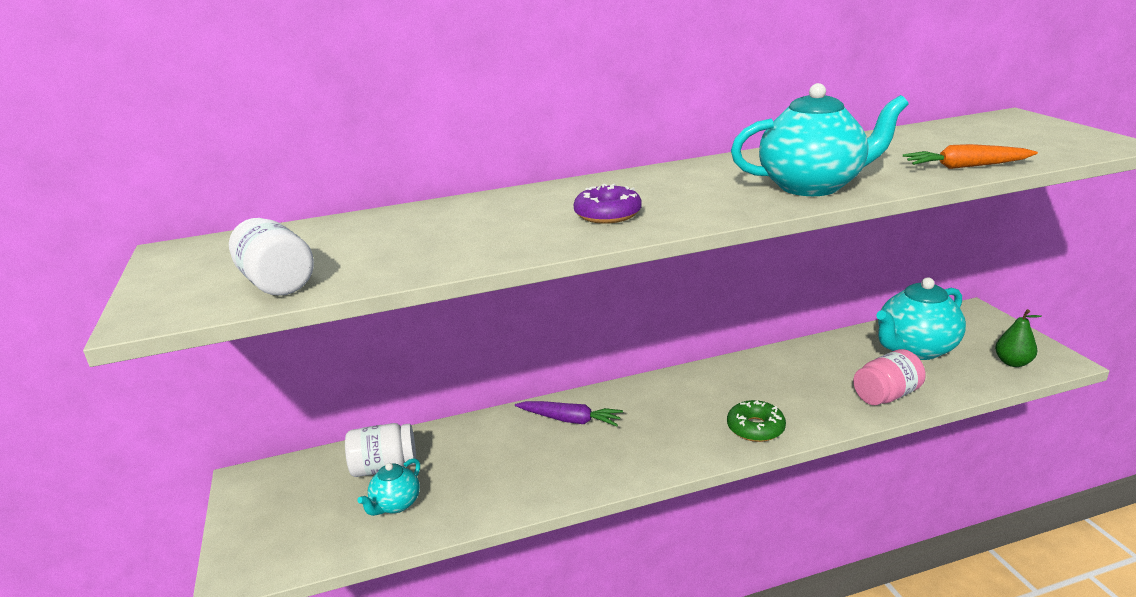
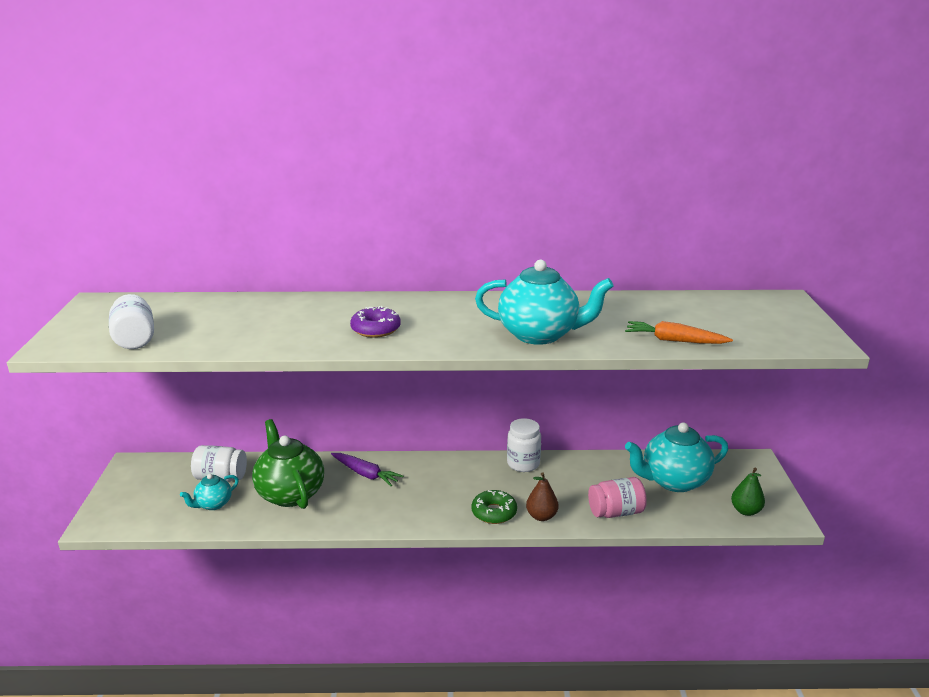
camera: 15 degrees right, 0 degrees up
none -> green teapot [252,419,324,509]
none -> white jar [507,418,541,472]
none -> brown pear [526,472,558,521]

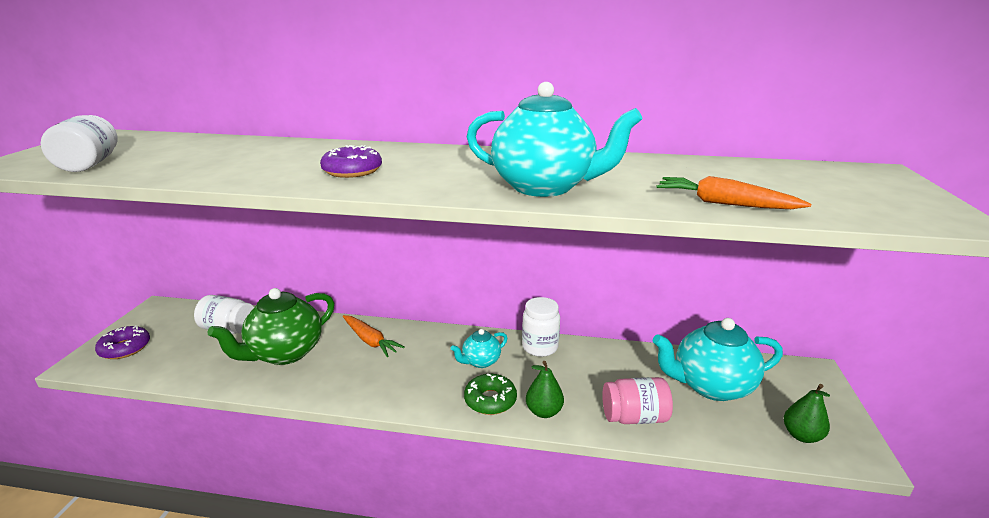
camera: 10 degrees right, 0 degrees up
turquoise teapot [180,474,239,510] -> turquoise teapot moved to [451,329,507,368]
green teapot [252,419,324,509] -> green teapot turned 120 degrees counterclockwise [208,288,334,365]
purple carrot [331,453,403,486] -> orange carrot [343,315,405,357]
brown pear [526,472,558,521] -> green pear [526,361,564,418]
none -> purple donut [95,325,150,359]

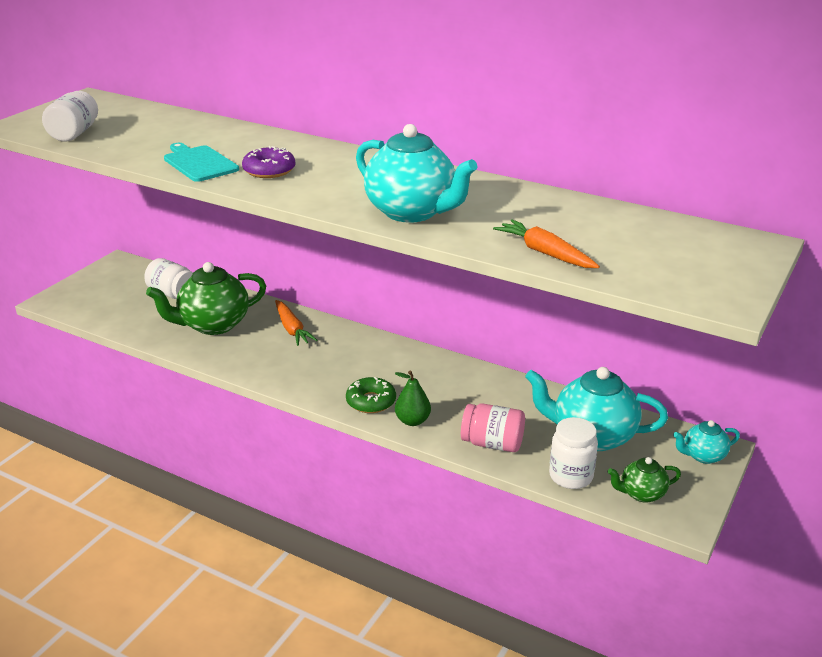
camera: 20 degrees right, 5 degrees up
purple donut [95,325,150,359] -> none
turquoise teapot [451,329,507,368] -> turquoise teapot moved to [673,420,740,464]
white jar [522,297,560,357] -> white jar moved to [549,417,598,489]
green pear [784,384,830,443] -> green teapot [608,457,681,503]
none -> turquoise cutting board [164,143,239,182]

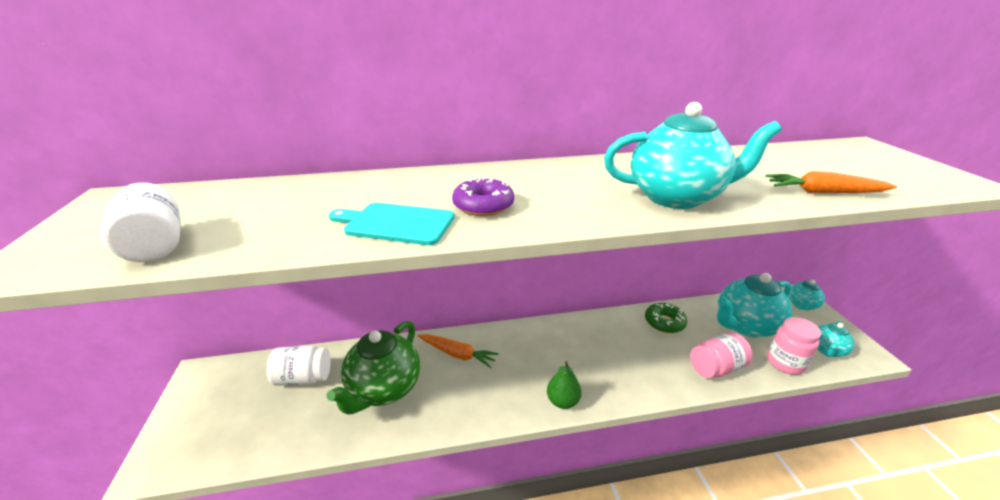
camera: 40 degrees left, 0 degrees up
green donut [346,377,396,413] -> green donut moved to [645,303,687,333]
green pear [395,370,431,426] -> green pear moved to [547,361,582,409]
white jar [549,417,598,489] -> pink jar [767,317,821,375]
green teapot [608,457,681,503] -> turquoise teapot [818,321,855,357]

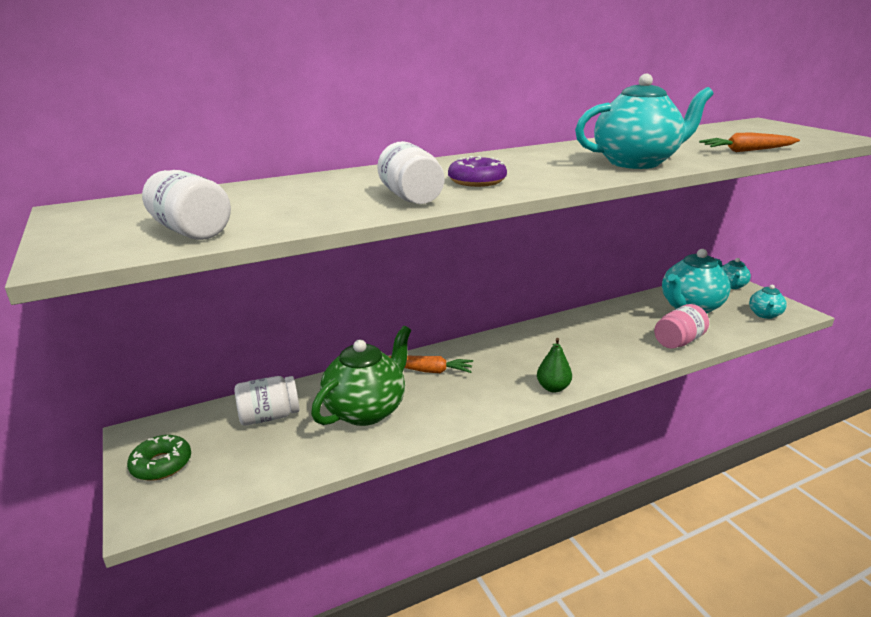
camera: 15 degrees left, 5 degrees down
green teapot [327,321,420,415] -> green teapot turned 150 degrees counterclockwise [311,326,411,426]
turquoise cutting board [329,203,455,245] -> white jar [377,141,444,204]
green donut [645,303,687,333] -> green donut moved to [127,435,191,481]
pink jar [767,317,821,375] -> none

